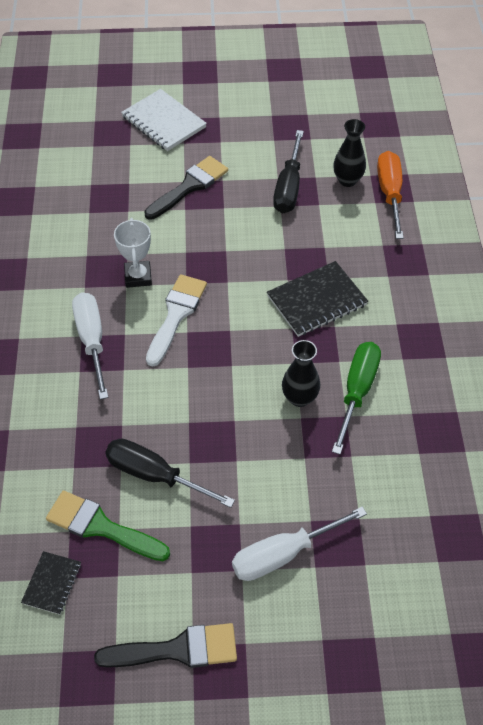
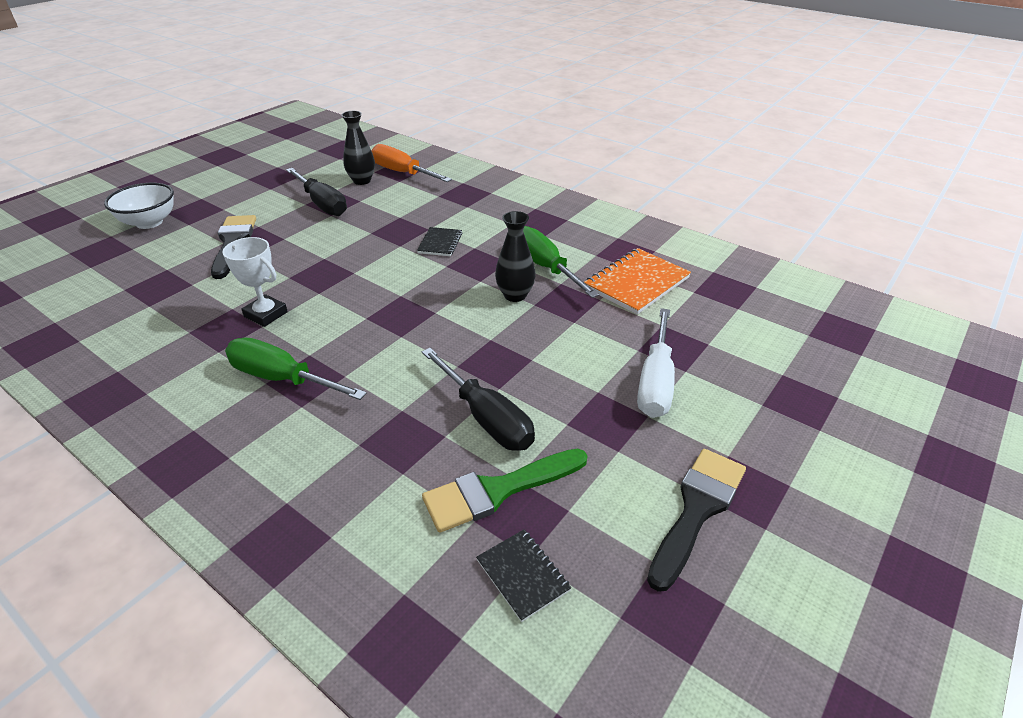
camera: 50 degrees left, 15 degrees down
white screwdriver [72,292,109,400] -> green screwdriver [225,338,367,400]
black screwdriver [105,439,235,508] -> black screwdriver turned 105 degrees counterclockwise [422,348,535,451]
white notebook [121,89,207,151] -> white bowl [104,183,174,229]
white brush [146,274,207,366] -> none
black notebook [267,261,368,337] -> black notebook [417,227,462,256], size x0.56
none -> orange notebook [584,248,691,315]

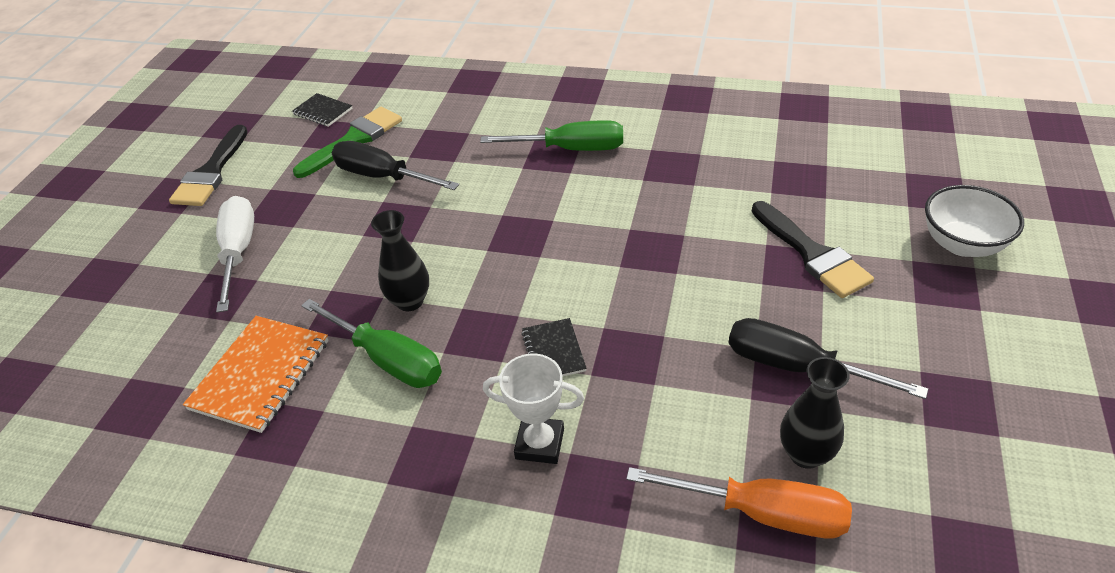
camera: 160 degrees right, 5 degrees up
white trophy [223,237,288,327] -> white trophy moved to [483,354,584,464]

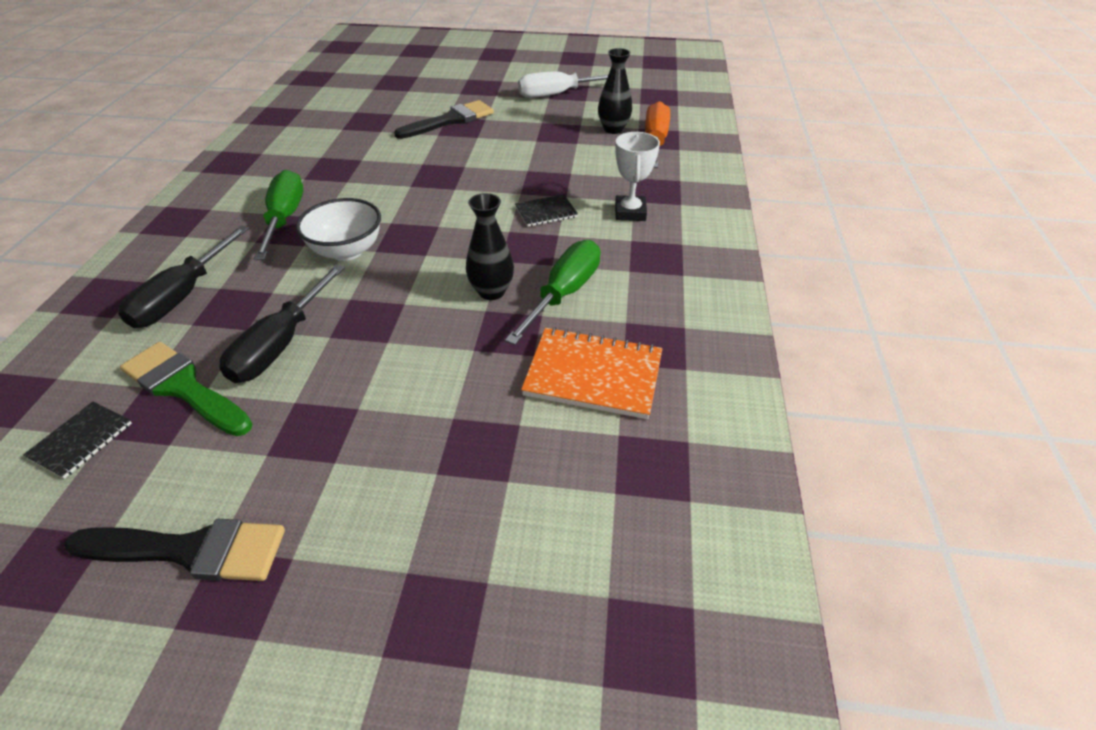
camera: 100 degrees left, 0 degrees up
white screwdriver [216,196,254,313] -> white screwdriver moved to [518,72,608,98]
black screwdriver [728,318,928,399] -> black screwdriver moved to [118,225,249,328]
white bowl [925,185,1024,257] -> white bowl moved to [296,198,381,261]

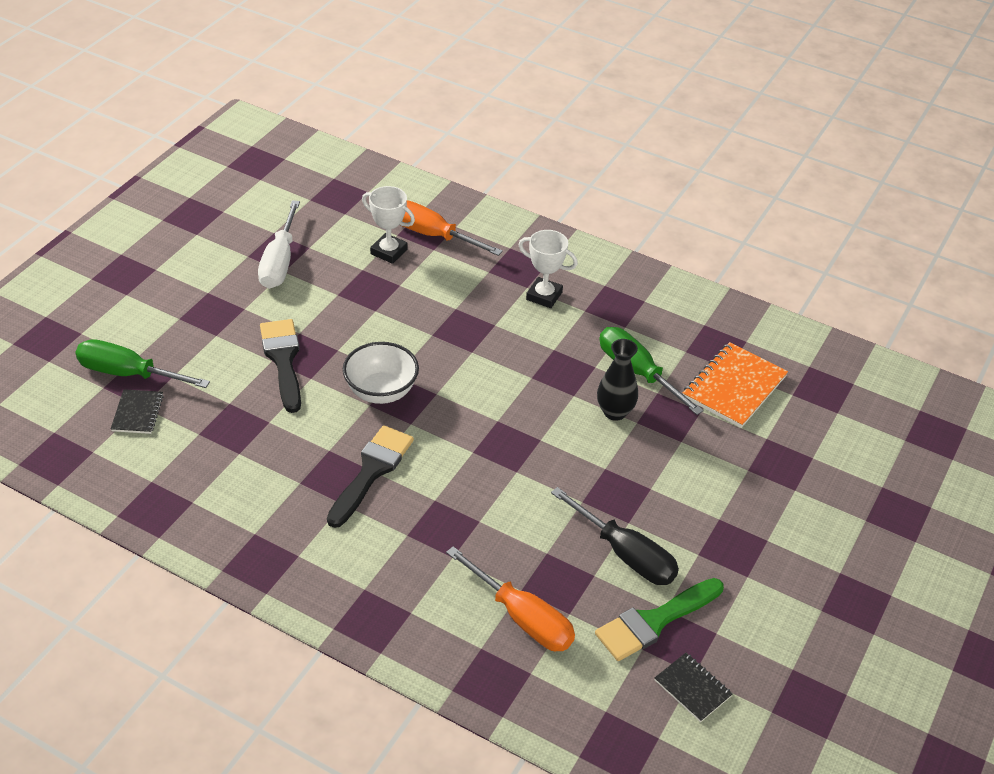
camera: 70 degrees left, 0 degrees up
black brush [64,519,285,581] -> black brush moved to [327,425,414,528]
black screwdriver [118,225,249,328] -> orange screwdriver [446,546,575,651]
green screwdriver [254,170,303,260] -> green screwdriver moved to [75,339,210,388]
white bowl [296,198,381,261] -> white bowl moved to [343,342,419,404]
black notebook [515,194,578,227] -> black notebook moved to [111,389,164,434]
black vase [598,48,632,134] -> white trophy [362,186,415,264]

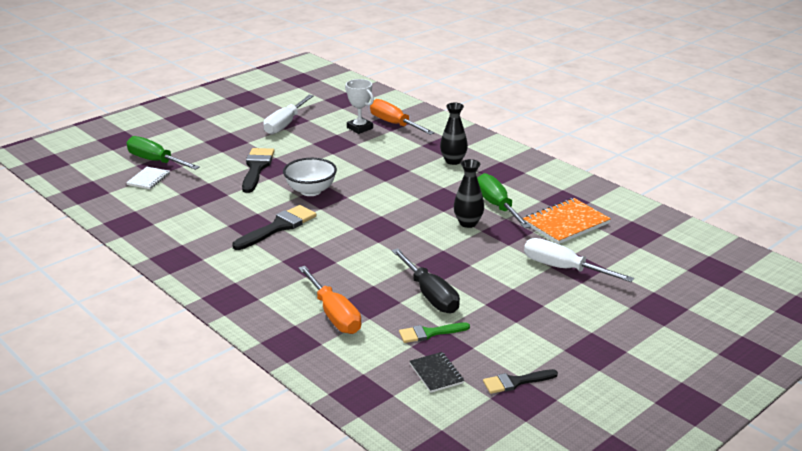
camera: 20 degrees right, 15 degrees down
black notebook [111,389,164,434] -> white notebook [126,167,170,189]
white trophy [519,230,578,308] -> black vase [440,103,468,165]
green brush [595,578,724,661] -> green brush [399,322,470,343], size x0.63
none -> black brush [483,369,558,394]
none -> white screwdriver [524,238,634,282]

